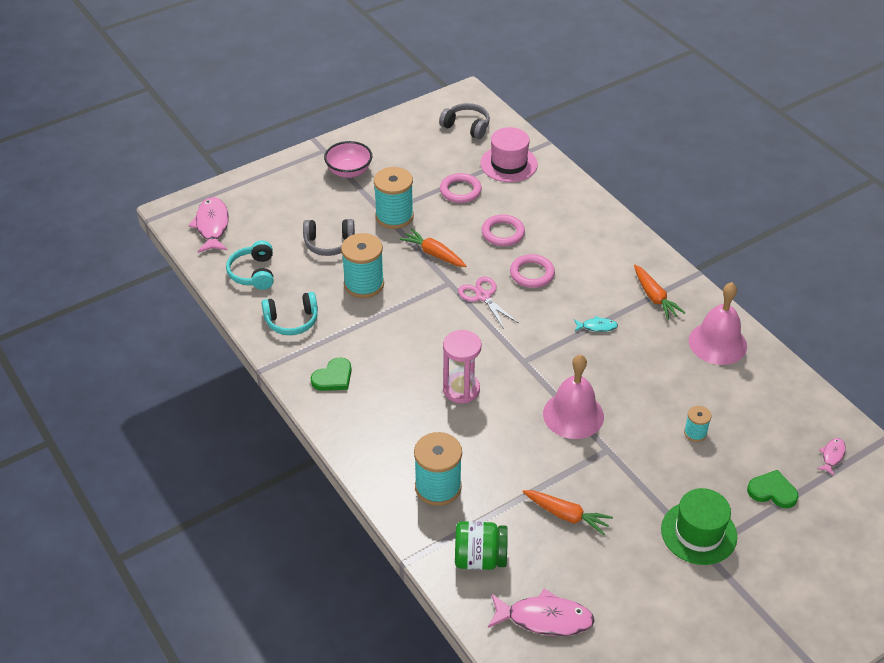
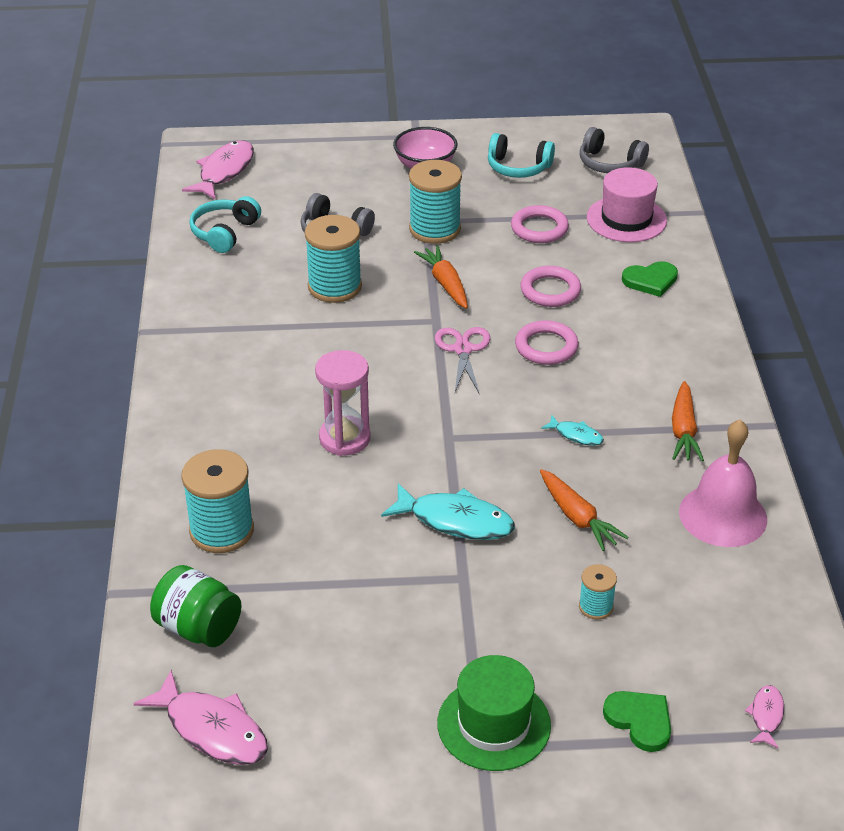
camera: 30 degrees right, 5 degrees down
turquoise headphones [262,292,318,335] -> turquoise headphones moved to [488,133,555,178]
green heart [311,357,352,391] -> green heart moved to [622,261,678,297]
grey headphones [439,103,490,139] -> grey headphones turned 150 degrees clockwise [580,127,649,173]
orange carrot [523,490,613,535] -> orange carrot moved to [540,469,629,551]
pink bell [543,355,604,439] -> turquoise fish [381,483,515,540]
pink fish [817,438,846,476] -> pink fish turned 45 degrees counterclockwise [745,685,784,748]

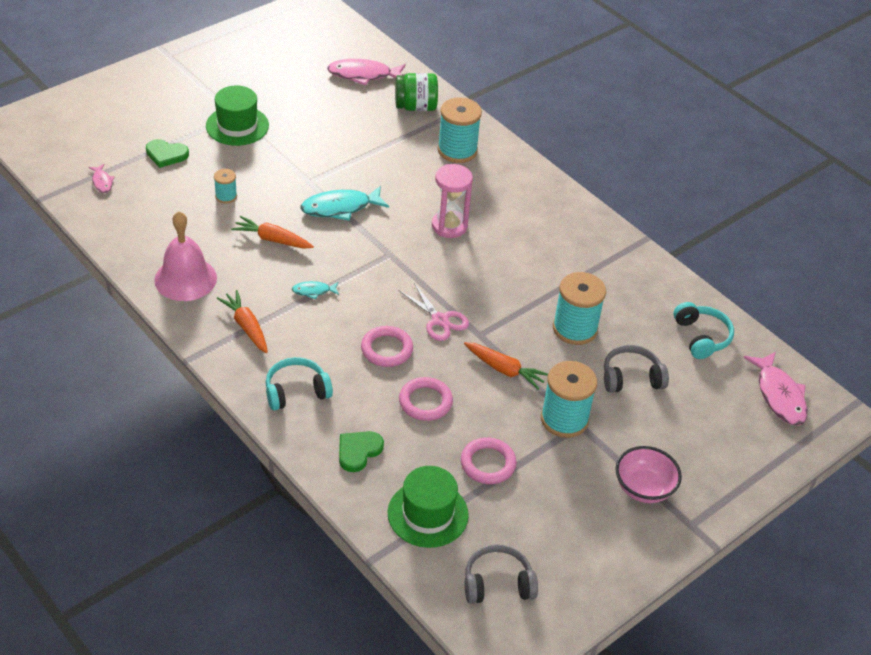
camera: 140 degrees right, 5 degrees up
turquoise headphones [488,133,555,178] -> turquoise headphones moved to [265,357,333,411]
pink hat [587,167,667,242] -> green hat [388,466,469,548]

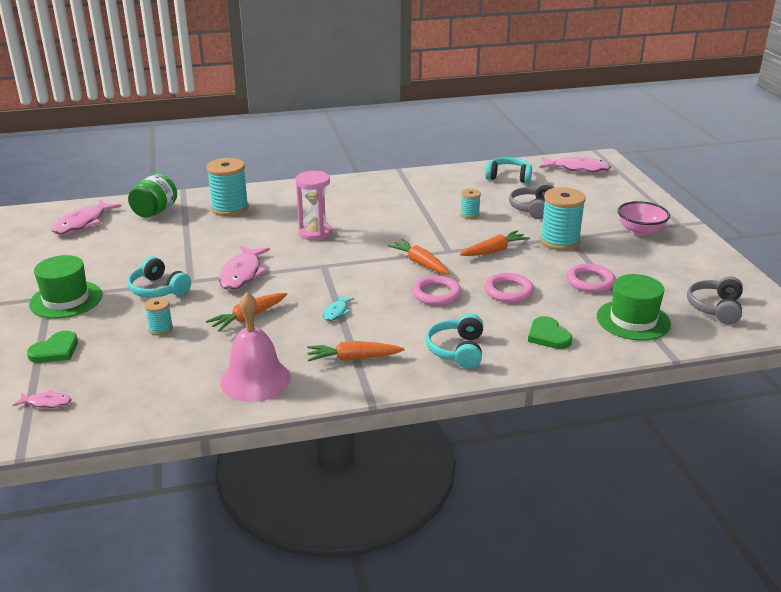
camera: 60 degrees left, 15 degrees down
turquoise fish [300,186,389,221] -> pink fish [219,246,270,290]
pink scissors [398,282,469,341] -> orange carrot [388,239,449,274]
turquoise spool [553,272,606,345] -> turquoise spool [460,189,481,219], size x0.51
none -> turquoise headphones [127,257,191,298]

